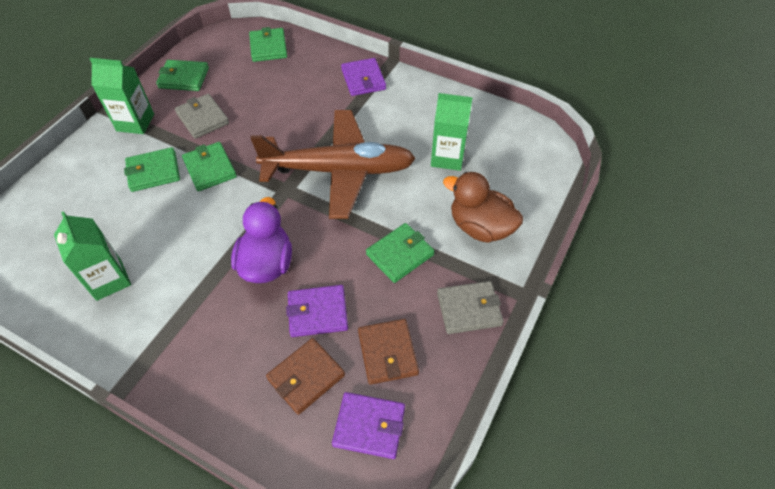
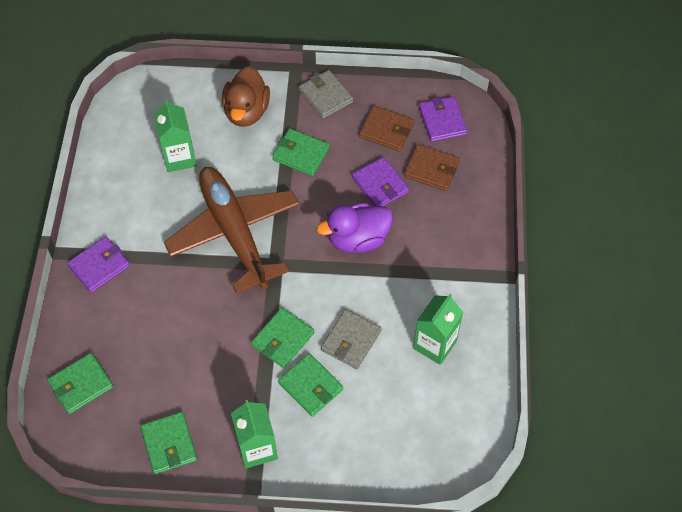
camera: 115 degrees left, 5 degrees up
grey wallet [175,94,229,139] -> grey wallet moved to [321,309,382,369]
brown wallet [358,319,419,385] -> brown wallet turned 60 degrees clockwise [359,106,414,151]

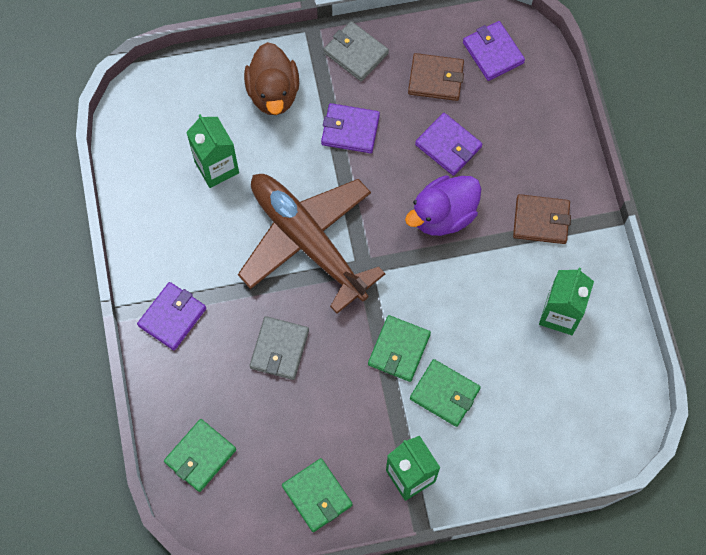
camera: 15 degrees left, 10 degrees up
green wallet [272,128,329,176] -> purple wallet [321,103,380,153]
grey wallet [321,309,382,369] -> grey wallet moved to [250,316,309,380]
brown wallet [404,144,460,191] -> brown wallet moved to [513,194,571,244]

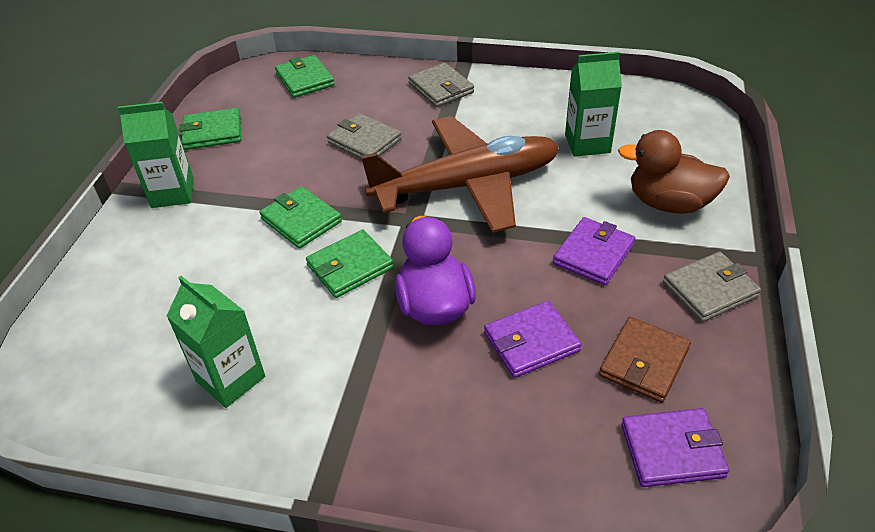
camera: 115 degrees right, 25 degrees down
purple wallet [137,282,206,350] -> grey wallet [408,62,474,107]
green wallet [410,359,481,427] -> green wallet moved to [306,230,394,298]
brown wallet [513,194,571,244] -> none

